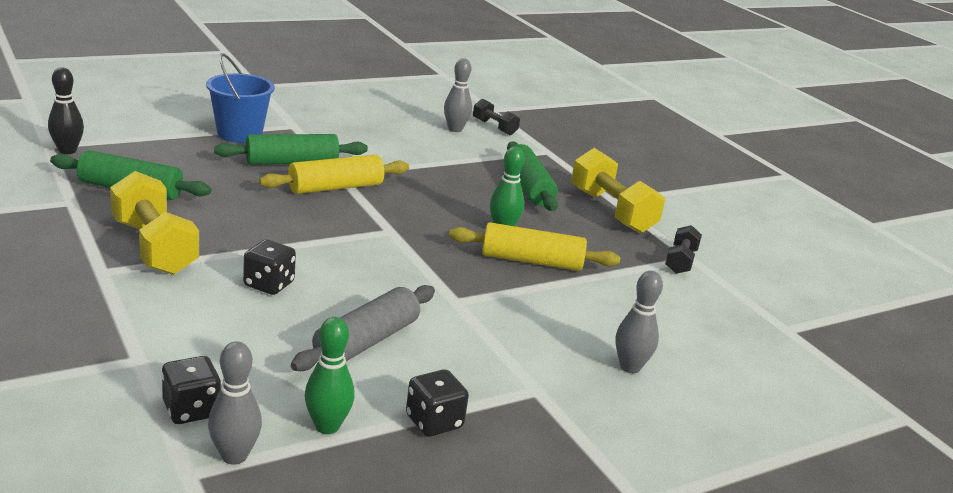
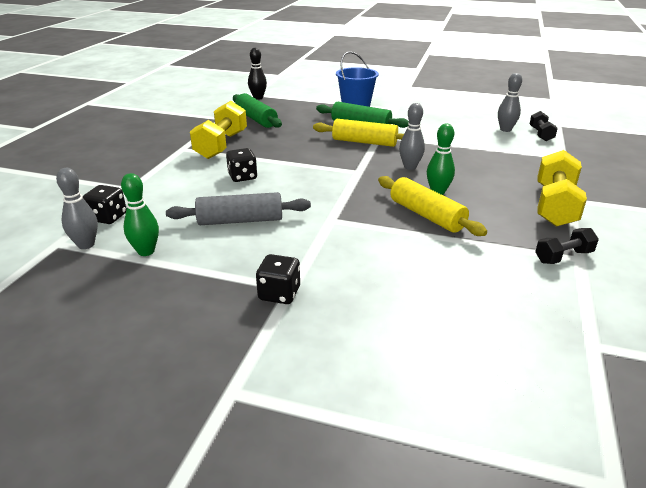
camera: 50 degrees right, 5 degrees up
black dice [406,369,469,437] -> black dice moved to [256,254,300,304]
green rolling pin [507,141,558,211] -> none
grey bowling pin [615,271,663,373] -> grey bowling pin moved to [399,103,425,170]

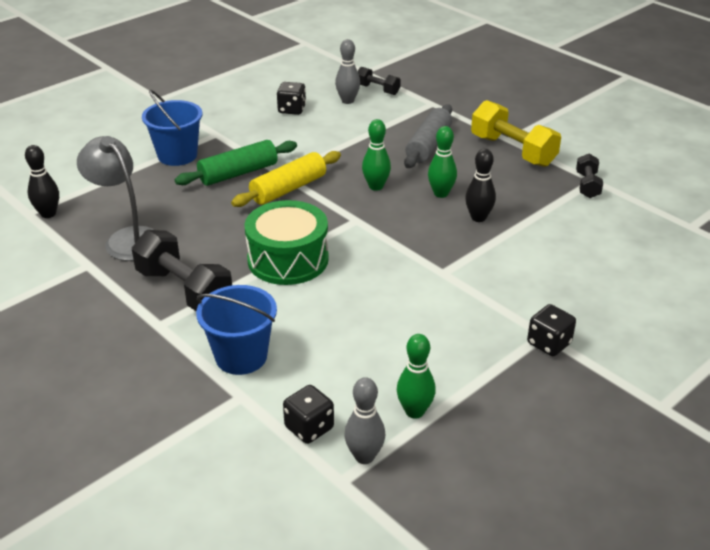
camera: 60 degrees left, 5 degrees up
grey rolling pin [166,192,311,225] -> grey rolling pin moved to [404,104,452,168]
yellow dumbbell [190,101,247,159] -> black dumbbell [132,230,232,311]
black dice [226,148,257,182] -> black dice moved to [277,82,306,115]
green rolling pin [233,93,282,128] -> grey lamp [77,136,155,261]
yellow rolling pin [378,176,487,236] -> black bowling pin [465,149,496,222]
grey bowling pin [399,103,425,170] -> green bowling pin [362,119,391,191]
none -> blue bucket [196,285,277,375]
none -> green drum [245,200,329,285]

